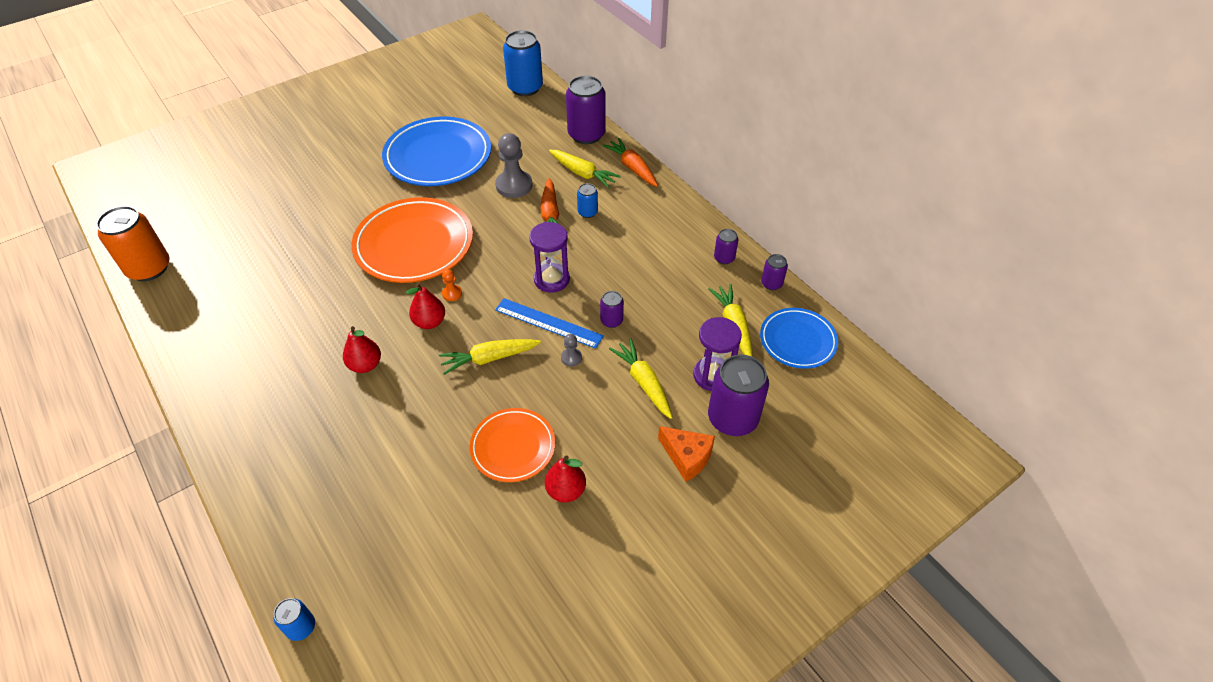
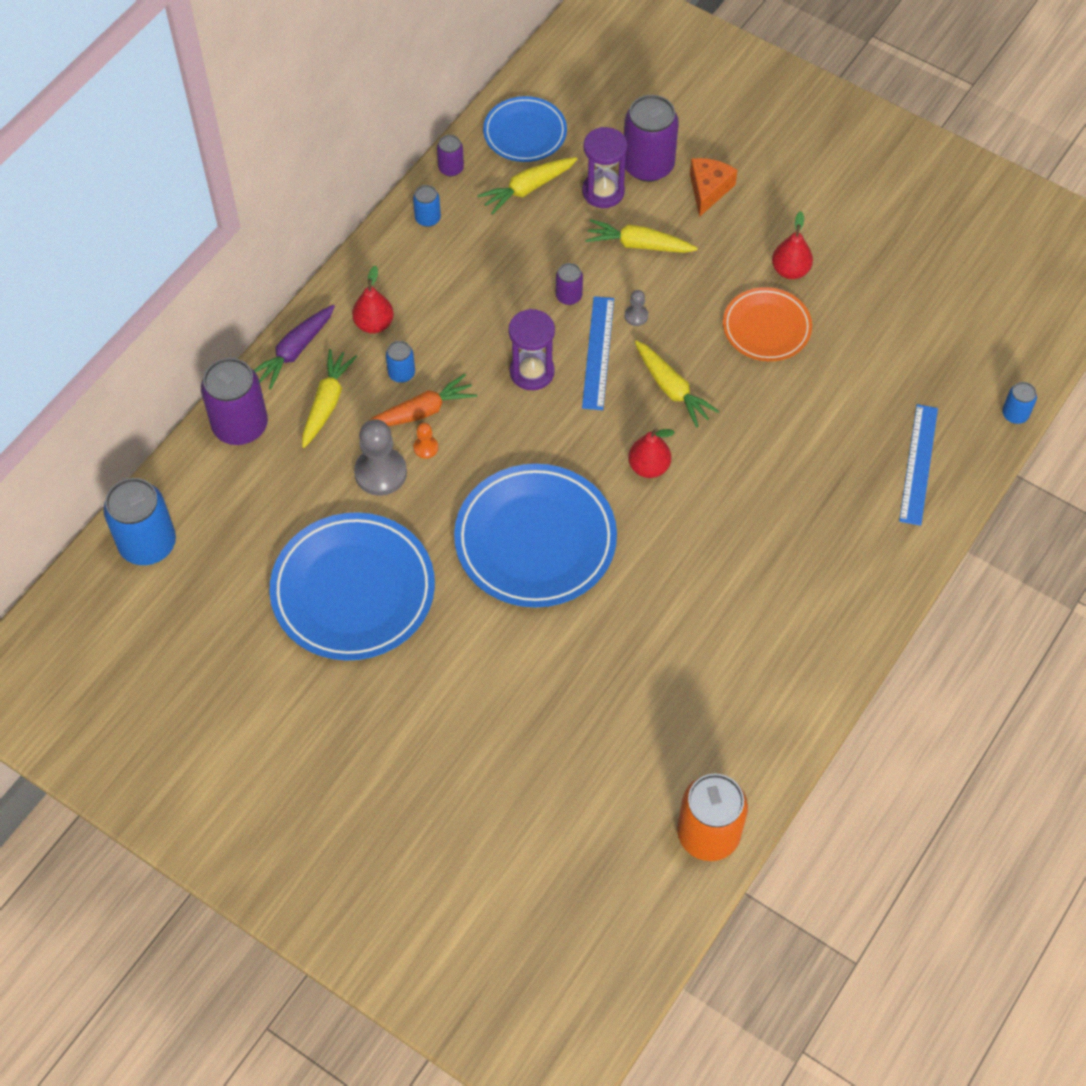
camera: 110 degrees left, 10 degrees up
red pear [343,326,381,373] -> red pear moved to [352,266,394,334]
orange plate [351,197,473,283] -> blue plate [454,464,617,608]
orange pawn [442,269,462,301] -> orange pawn moved to [413,423,438,459]
orange carrot [602,138,658,187] -> purple carrot [254,305,335,390]
yellow carrot [609,339,673,419] -> yellow carrot turned 60 degrees clockwise [585,219,698,253]
purple can [714,229,739,264] -> blue can [413,185,441,227]
none -> blue ruler [899,404,938,526]

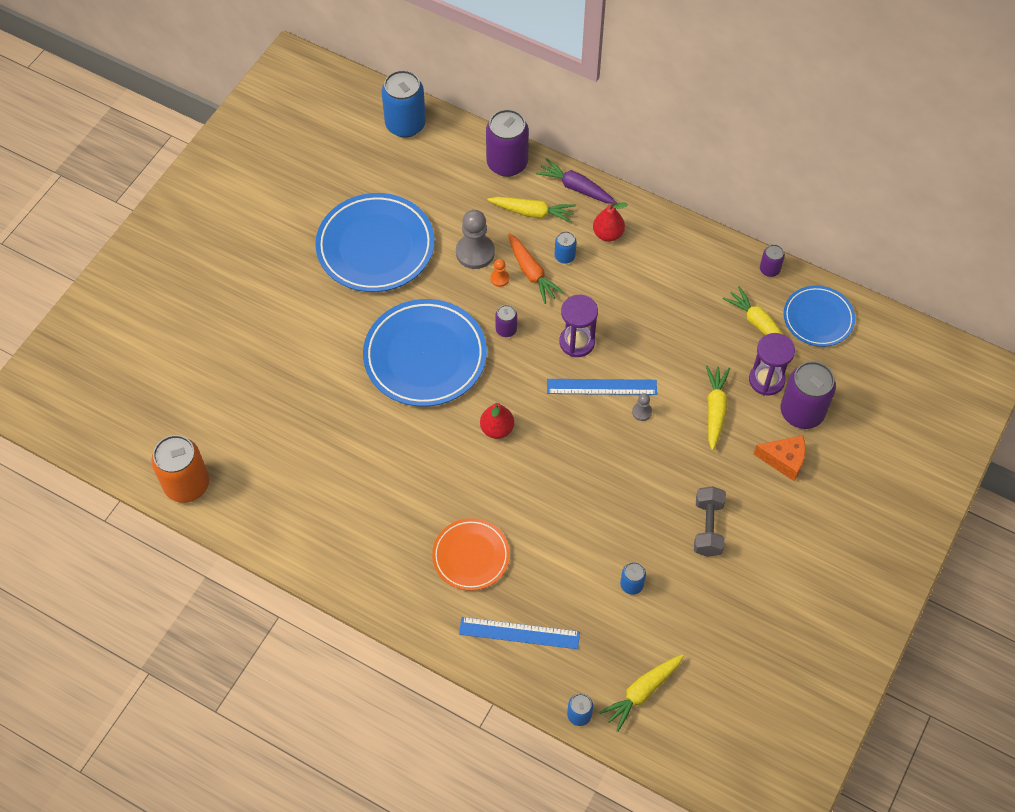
camera: 85 degrees right, 0 degrees up
blue can [413,185,441,227] -> blue can moved to [620,562,646,595]
purple can [556,263,583,305] -> purple can moved to [495,305,517,337]
yellow carrot [635,340,720,427] -> yellow carrot moved to [599,654,684,732]
orange plate [723,287,812,361] -> orange plate moved to [432,518,510,591]
red pear [772,211,813,279] -> grey dumbbell [694,486,726,557]

